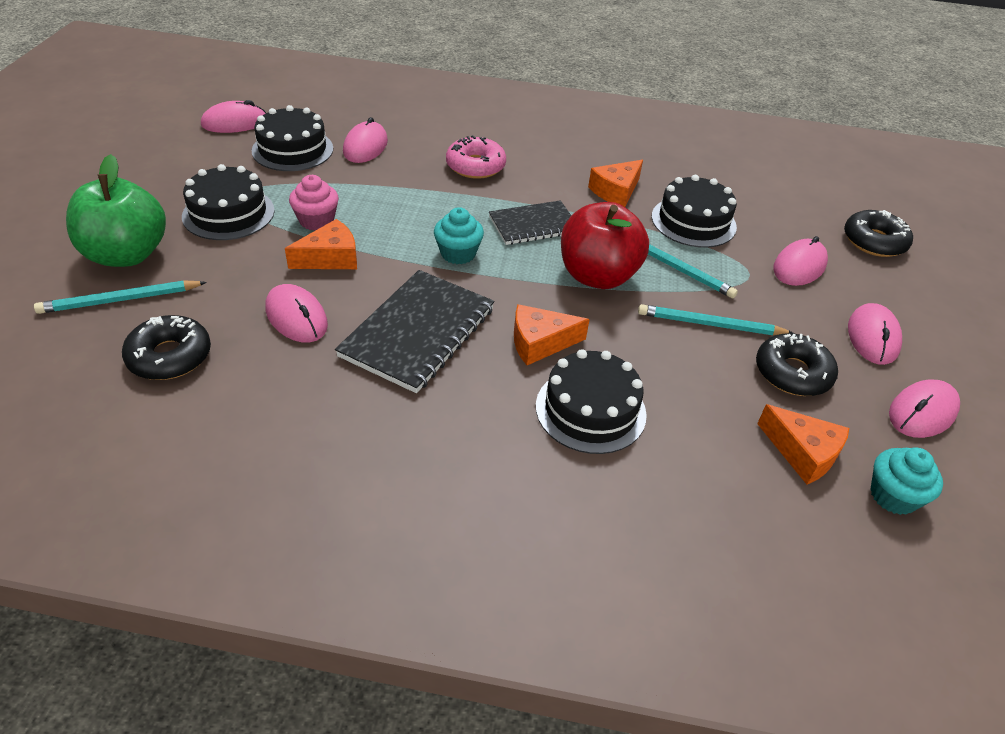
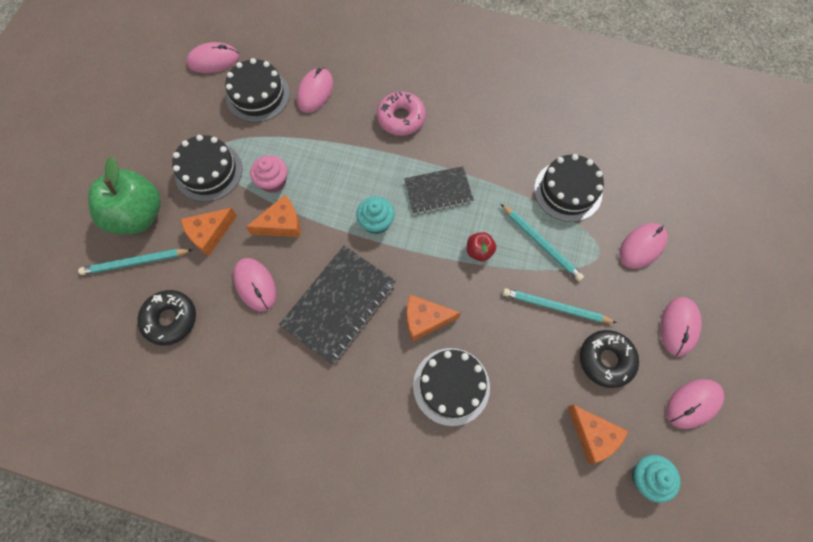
camera: 10 degrees right, 25 degrees up
red apple [561,202,649,289] -> red apple [467,232,496,261], size x0.45
orange cheese [588,160,643,207] -> orange cheese moved to [181,208,237,256]
black donut [844,210,913,257] -> none

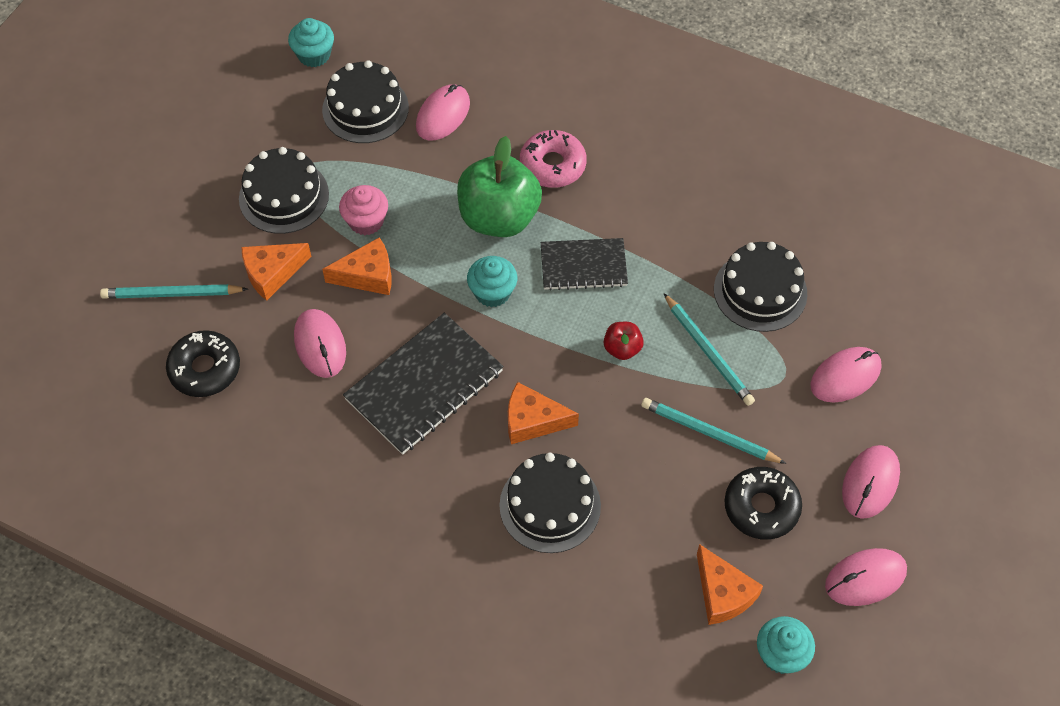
camera: 10 degrees right, 10 degrees down
green apple [88,156,161,234] -> green apple moved to [457,136,542,237]
pink mouse [186,42,239,73] -> turquoise cupcake [288,18,334,67]

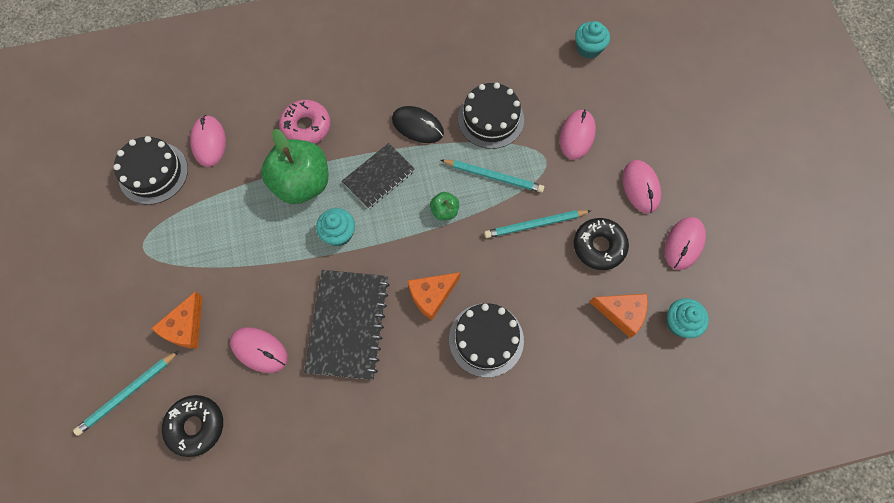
camera: 40 degrees left, 10 degrees up
black cake [239,147,329,234] -> none
turquoise cupcake [288,18,334,67] -> turquoise cupcake moved to [575,21,610,59]
orange cheese [322,237,392,295] -> none
pink cupcake [339,185,388,235] -> none
red apple [604,322,644,360] -> green apple [430,192,459,220]
none -> black mouse [392,106,444,143]

